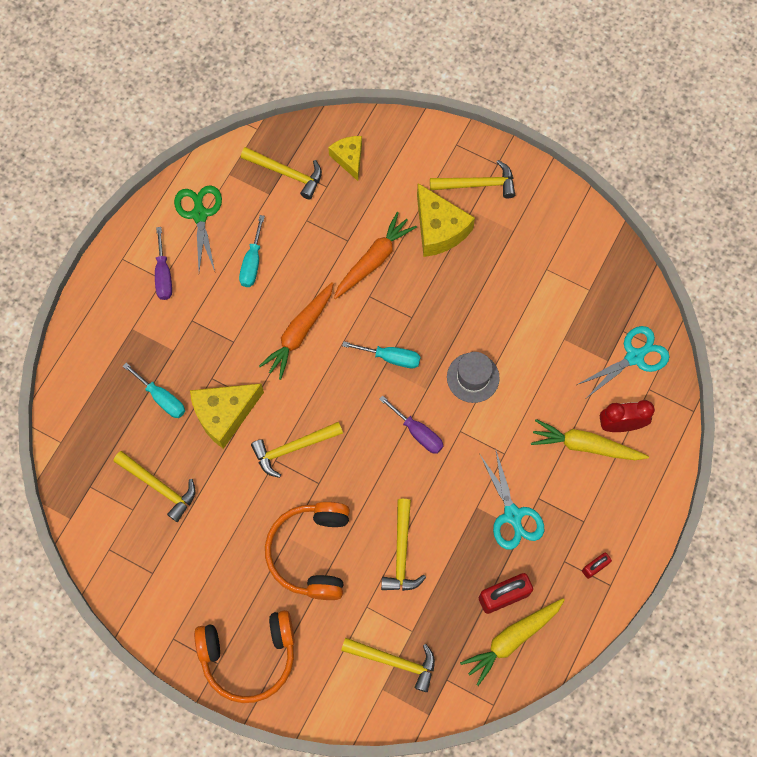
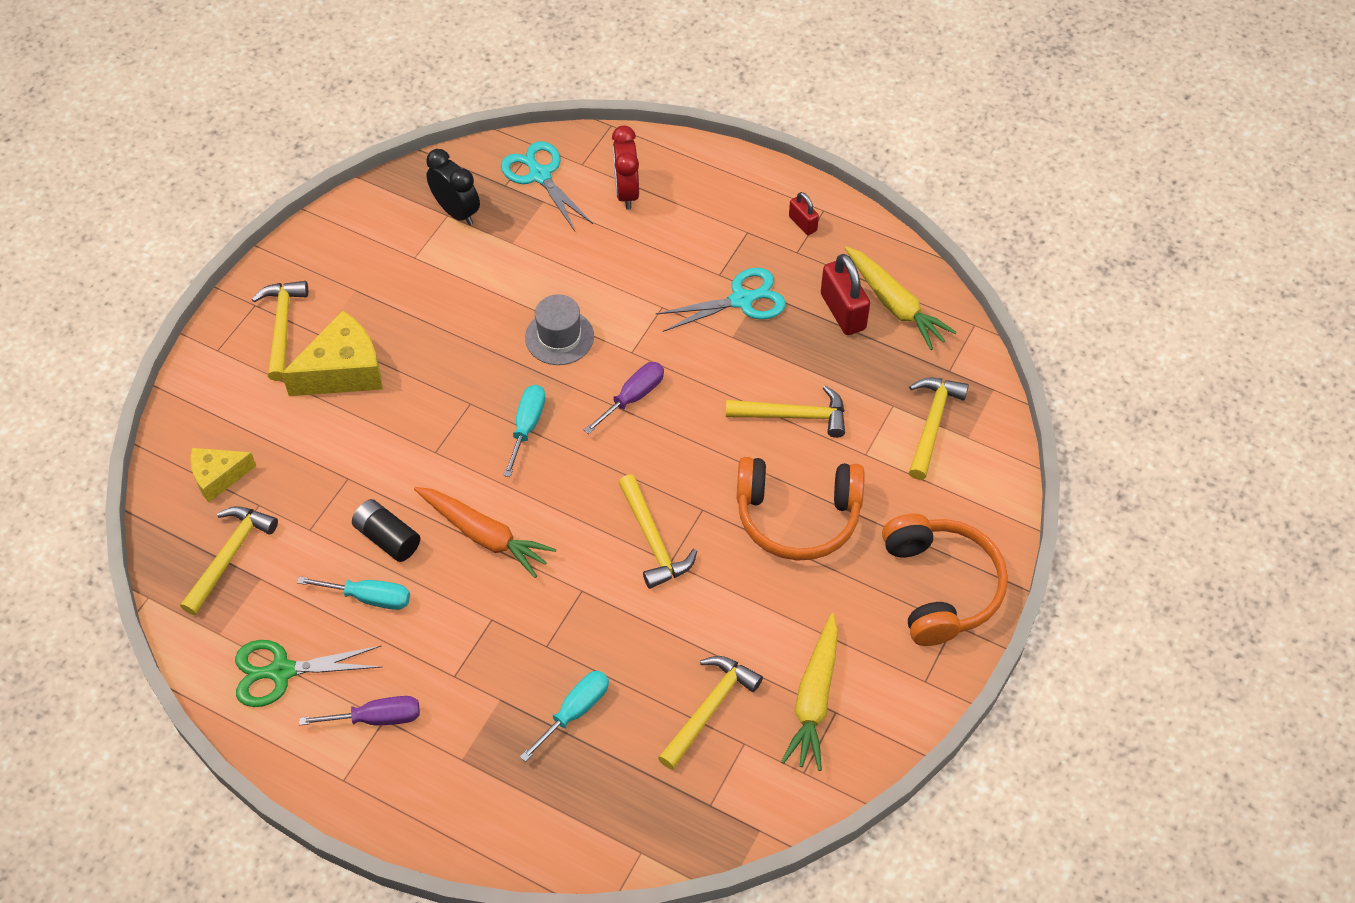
camera: 90 degrees left, 15 degrees down
yellow cheese [190,384,264,449] -> none
orange carrot [334,212,417,299] -> none
yellow carrot [531,419,649,460] -> yellow carrot moved to [781,613,838,771]
none -> black battery [352,499,420,562]
none -> black clock [426,149,480,225]

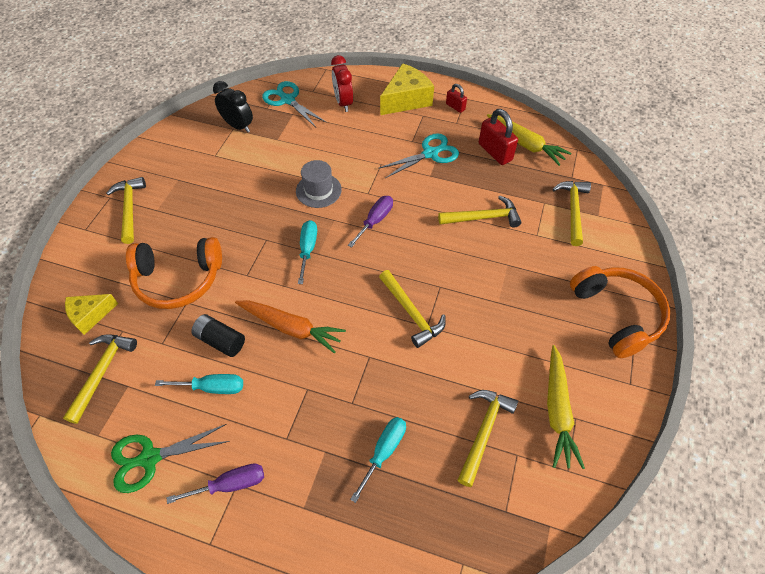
camera: 10 degrees left, 0 degrees up
yellow cheese [281,310,383,396] -> yellow cheese moved to [380,63,434,115]
orange headphones [736,457,864,561] -> orange headphones moved to [126,237,222,309]

